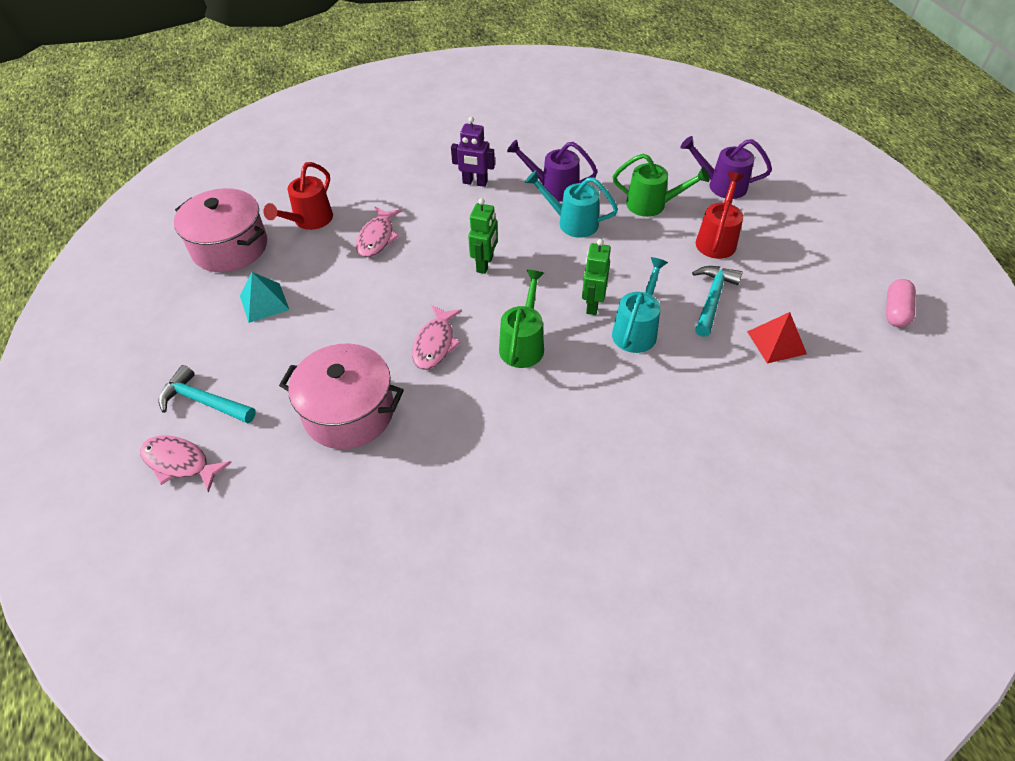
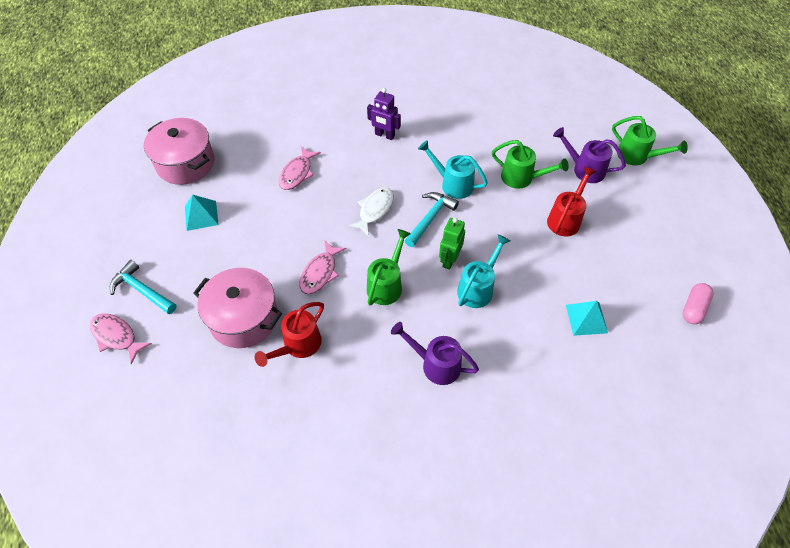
camera: 10 degrees right, 5 degrees up
red watering can [263,162,333,230] -> red watering can moved to [255,302,324,367]
green robot [468,198,498,274] -> white fish [348,188,394,236]
purple watering can [507,140,598,202] -> purple watering can moved to [391,322,479,385]
turquoise hammer [692,266,743,337] -> turquoise hammer moved to [405,192,459,247]
red pyramid [747,312,807,363] -> turquoise pyramid [566,301,608,336]
none -> green watering can [612,116,688,165]

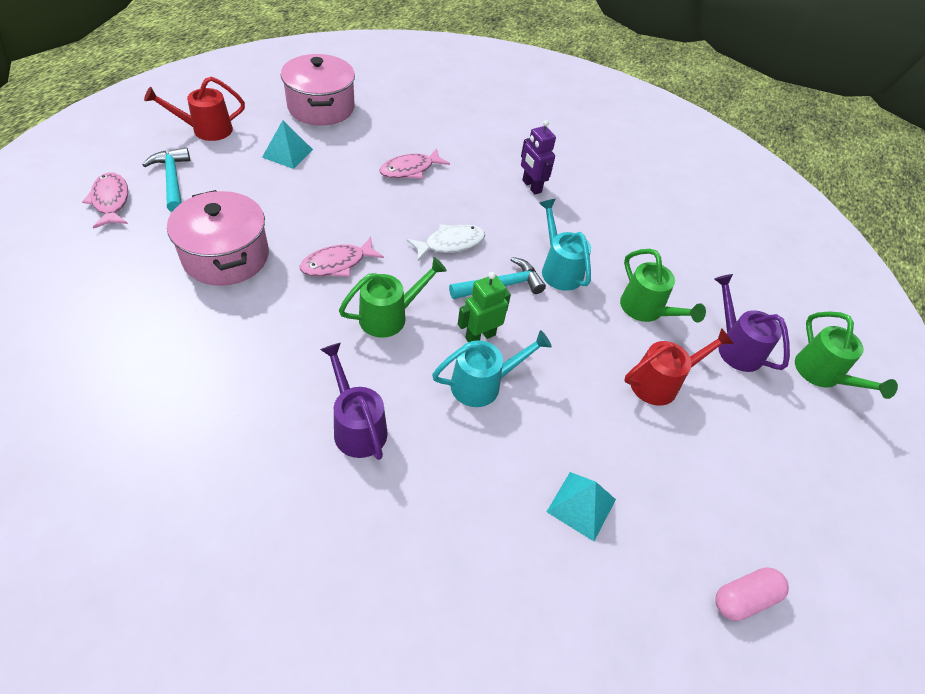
camera: 30 degrees right, 5 degrees down
red watering can [255,302,324,367] -> red watering can moved to [144,76,245,141]

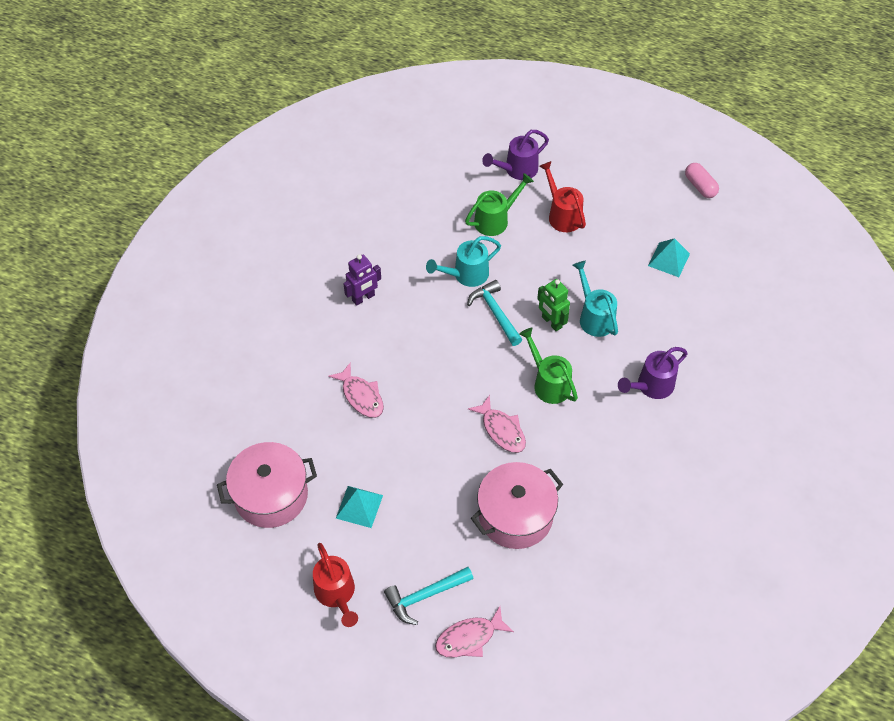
camera: 90 degrees left, 5 degrees up
white fish [407,224,485,261] -> none
green watering can [795,311,898,399] -> none

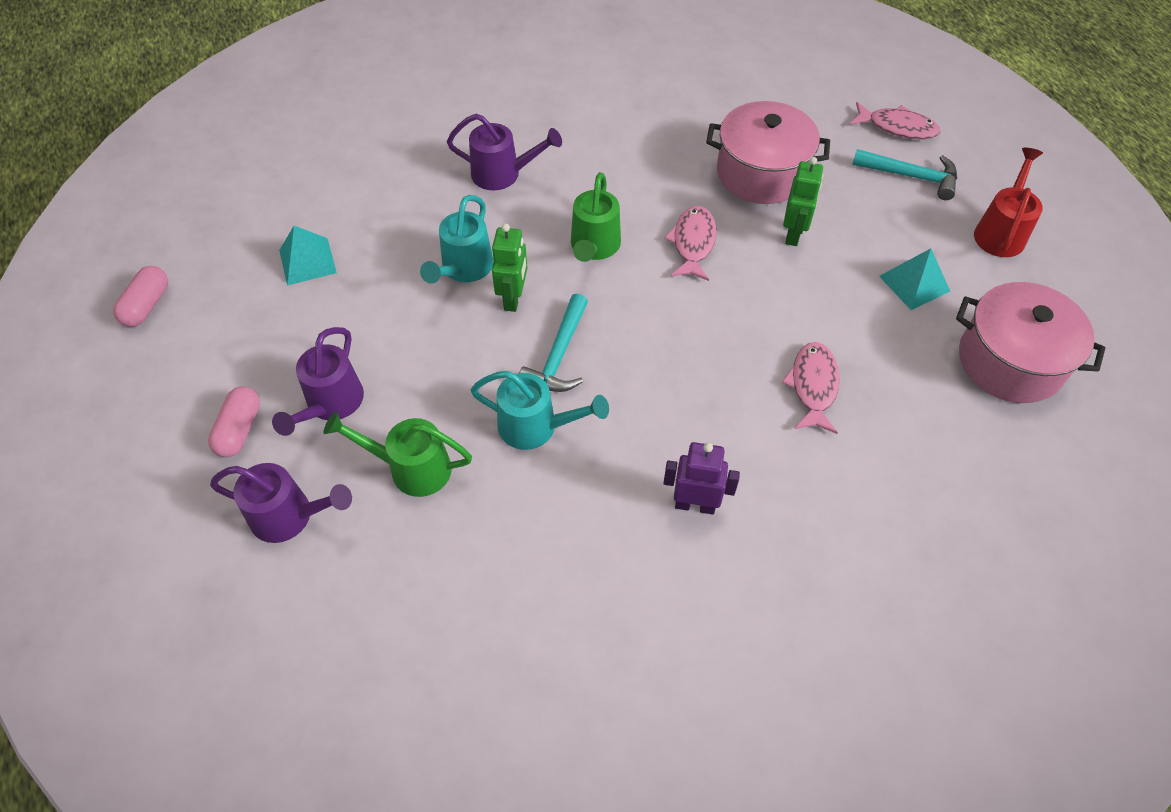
camera: 135 degrees left, 0 degrees up
red watering can [539,161,586,232] -> purple watering can [272,327,364,436]
none -> pink capsule [208,386,260,457]
none -> green robot [783,157,823,246]

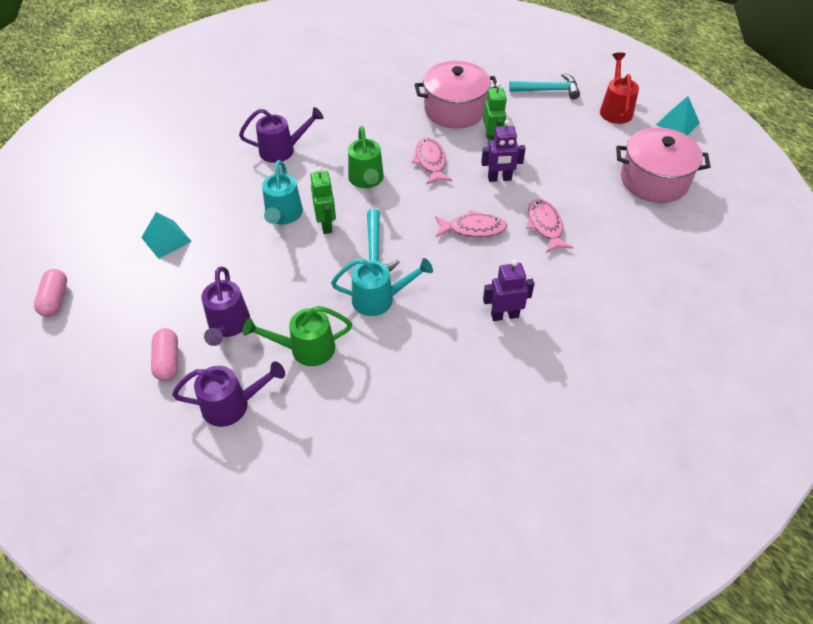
camera: 20 degrees left, 5 degrees down
pink fish [850,102,941,140] -> pink fish moved to [435,210,507,238]
turquoise pyramid [879,248,950,310] -> turquoise pyramid moved to [656,96,700,135]
none -> purple robot [481,120,526,182]

